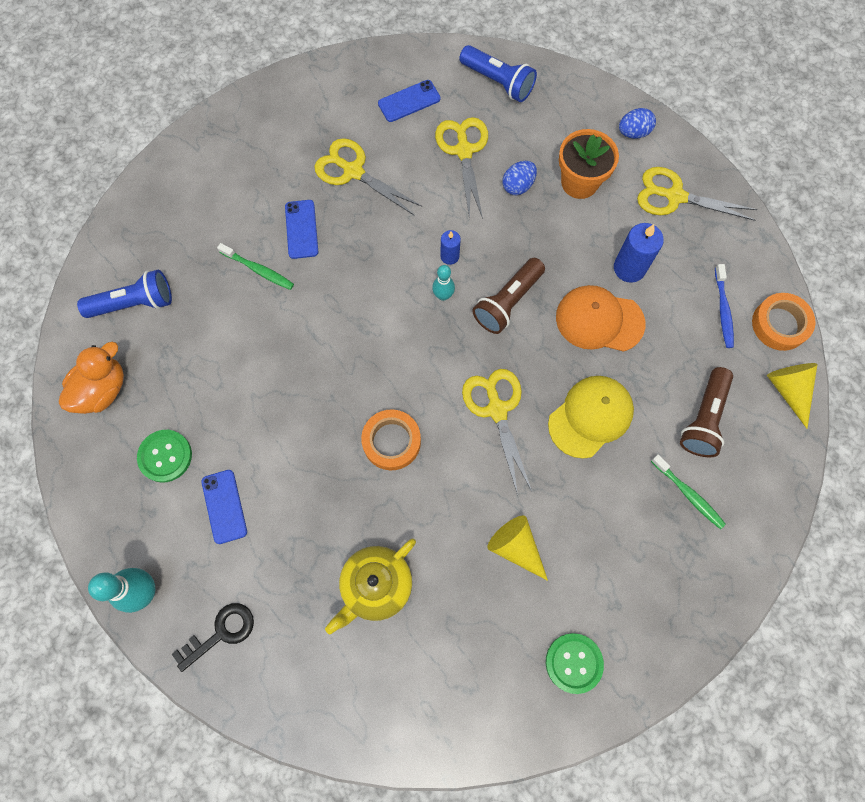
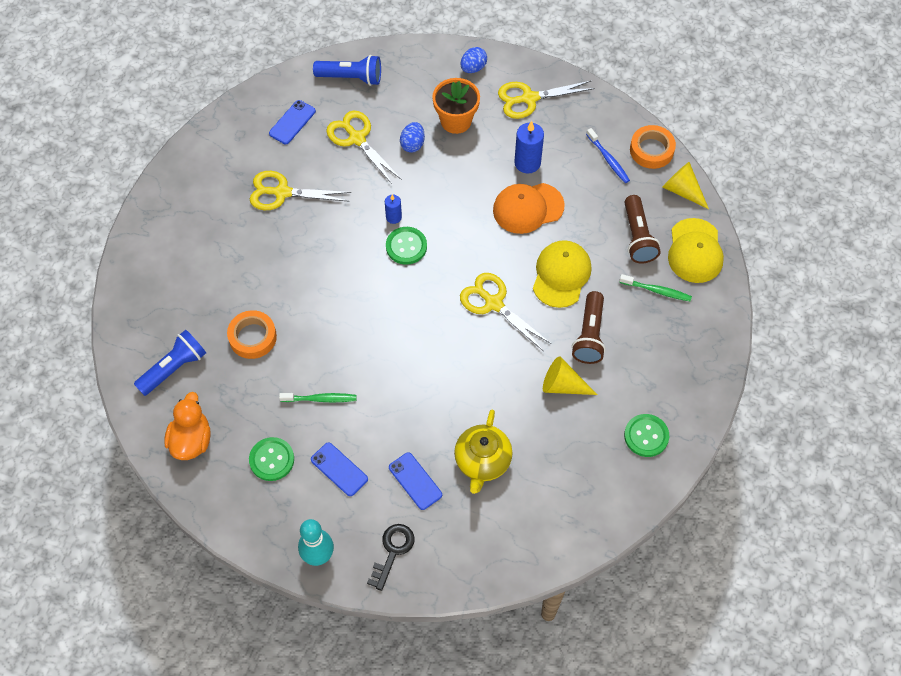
camera: 30 degrees left, 10 degrees down
green toothbrush [217,243,294,290] -> green toothbrush moved to [279,393,356,402]
blue phone [285,200,318,259] -> blue phone moved to [389,452,442,510]
orange tape [361,409,421,470] -> orange tape moved to [227,310,277,359]
turquoise bowling pin [432,265,455,301] -> green button [386,227,427,265]
brown flashlight [472,258,545,334] -> brown flashlight moved to [572,291,606,364]
none -> yellow cap [668,218,724,283]

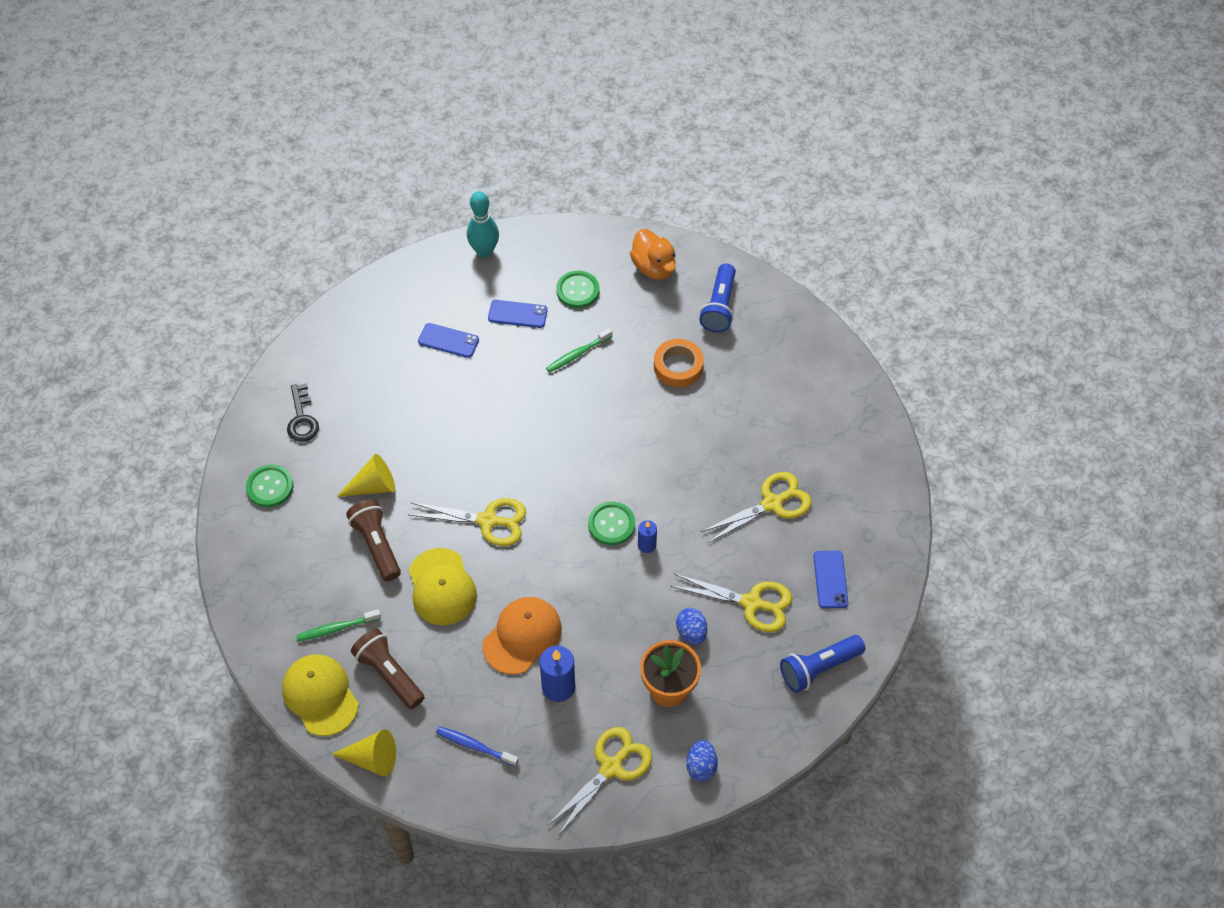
camera: 145 degrees right, 5 degrees down
black key [367,524,414,591] -> black key moved to [287,383,319,442]
yellow teapot [454,410,513,494] -> none
orange tape [630,125,676,169] -> none

